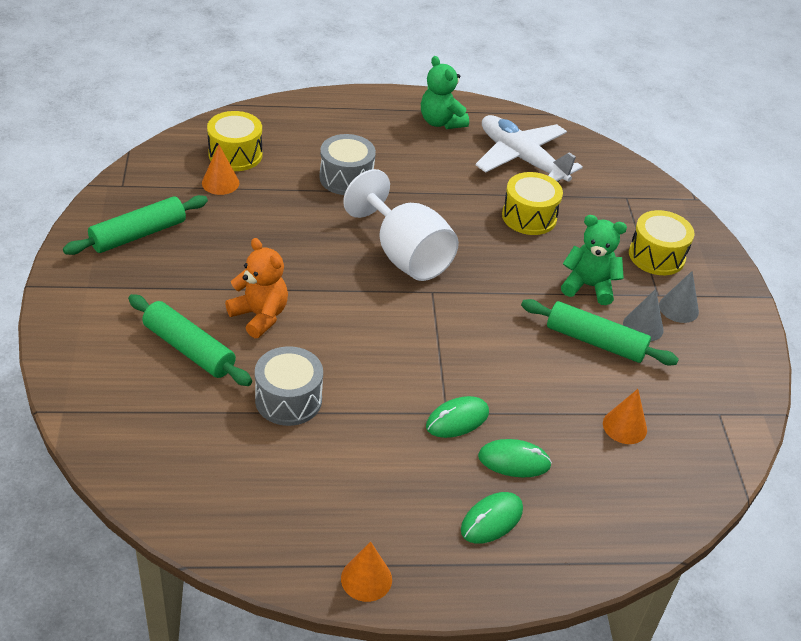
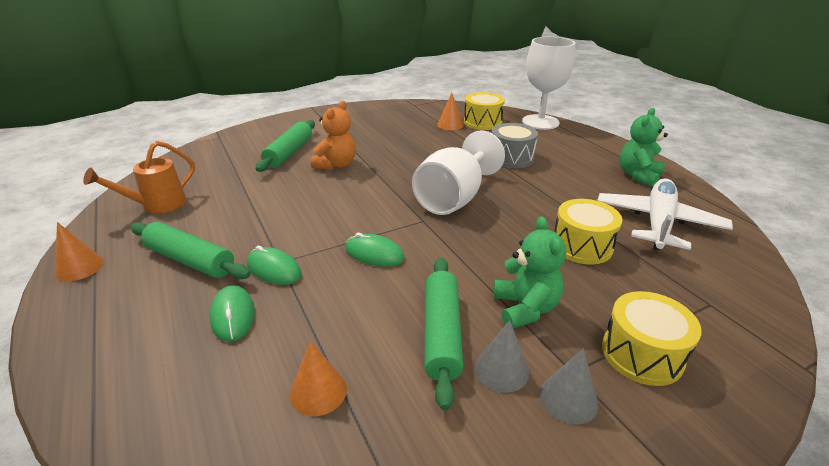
camera: 70 degrees right, 10 degrees down
green rolling pin [63,195,208,255] -> green rolling pin moved to [130,222,251,279]
grey drum [255,346,323,426] -> none
green mouse [461,492,523,544] -> green mouse moved to [345,233,405,267]
none -> orange watering can [83,141,195,213]
none -> white goblet [522,37,575,130]

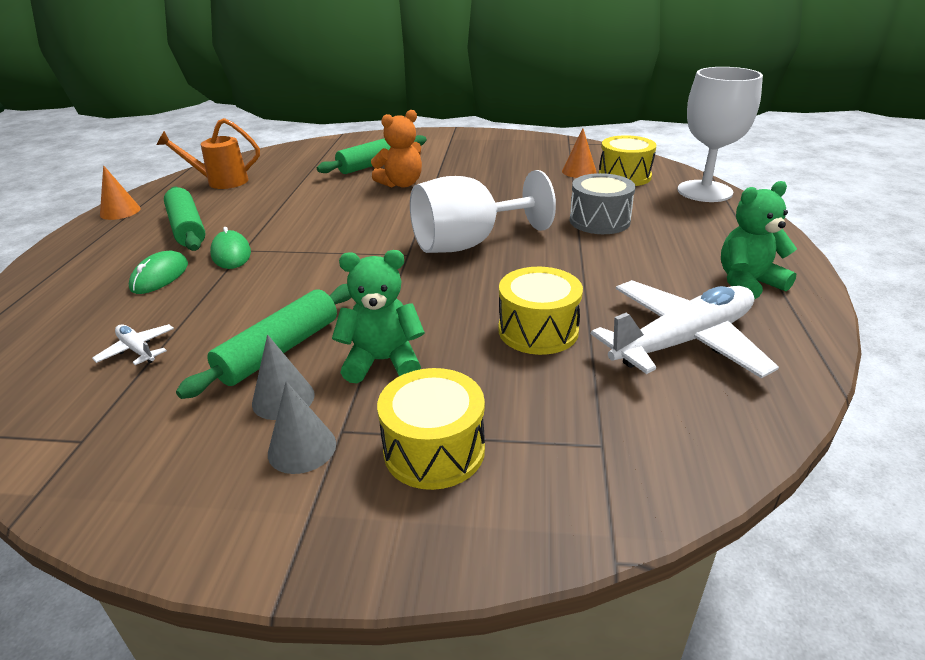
camera: 35 degrees right, 0 degrees up
orange cone [290,341,347,416] -> white plane [92,324,174,365]
green mouse [345,233,405,267] -> none
green teddy bear [493,216,566,329] -> green teddy bear turned 120 degrees counterclockwise [332,250,425,383]

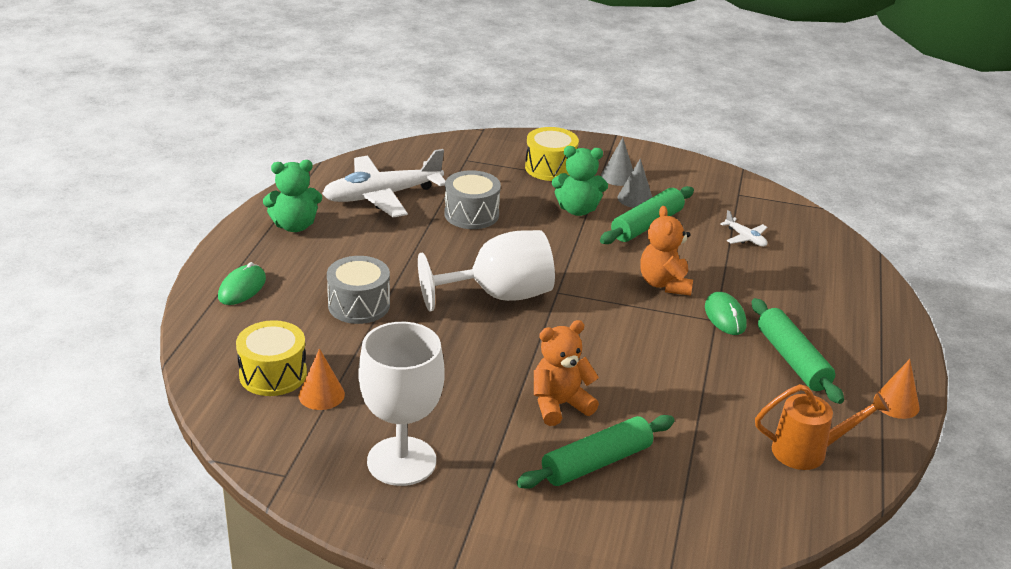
camera: 175 degrees left, 0 degrees up
green mouse [129,251,188,294] -> green mouse moved to [218,262,266,305]
yellow drum [498,267,583,355] -> grey drum [444,170,501,229]
white goblet [677,67,763,202] -> white goblet moved to [359,322,445,486]
none -> orange teddy bear [640,206,693,296]

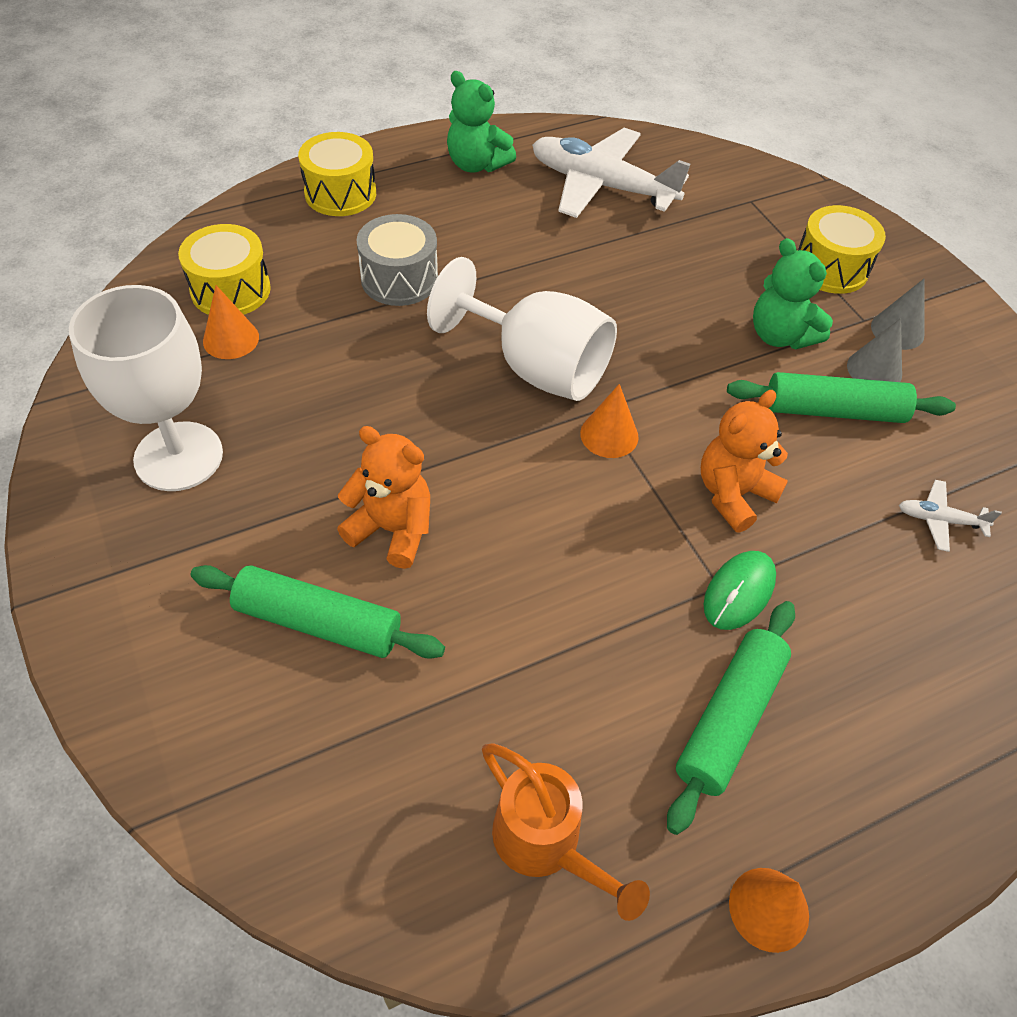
camera: 50 degrees right, 20 degrees up
green mouse [218,262,266,305] -> yellow drum [298,132,376,216]
grey drum [444,170,501,229] -> none
white plane [720,210,767,247] -> white plane turned 90 degrees clockwise [899,480,1002,552]
none -> orange cone [580,384,639,458]

